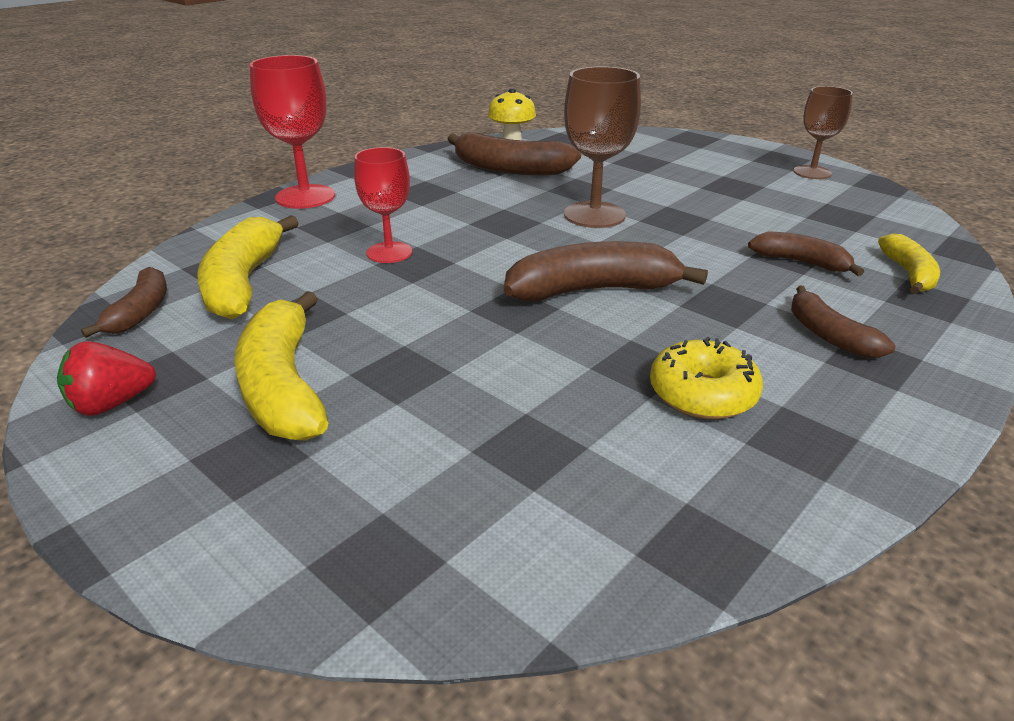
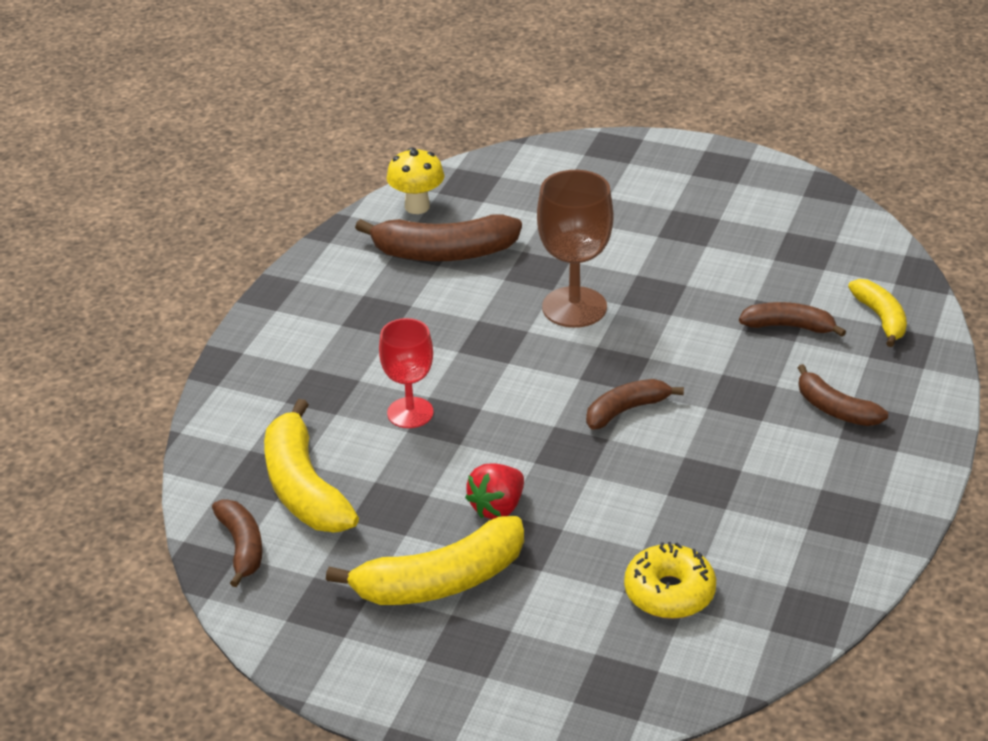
camera: 20 degrees left, 5 degrees up
red strawberry [57,341,156,416] -> red strawberry moved to [465,463,524,519]
yellow banana [235,291,329,441] -> yellow banana turned 75 degrees counterclockwise [326,516,524,605]
red goblet [249,55,335,209] -> none
brown banana [504,241,708,301] -> brown banana [586,379,684,429], size x0.59
yellow donut [650,337,763,419] -> yellow donut moved to [624,542,716,619]
brown goblet [793,86,853,179] -> none

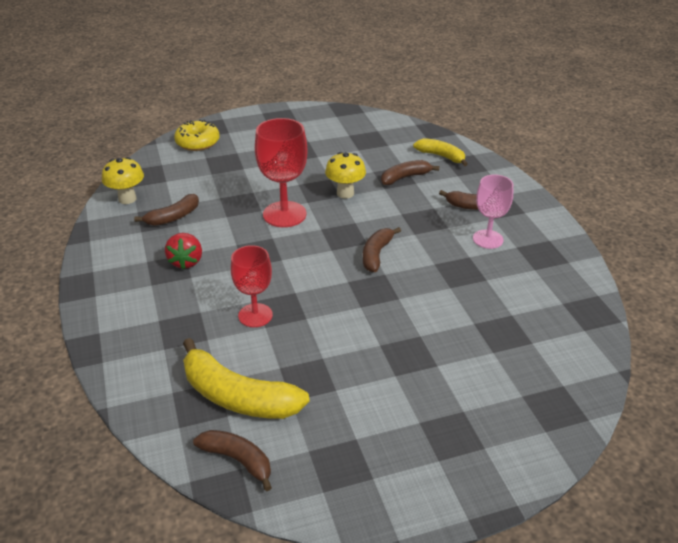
camera: 40 degrees left, 0 degrees up
yellow banana [326,516,524,605] -> none
brown banana [355,215,522,261] -> brown banana [134,194,199,226], size x0.59
red strawberry [465,463,524,519] -> red strawberry moved to [165,233,202,270]
brown goblet [537,170,613,328] -> red goblet [255,118,307,227]
yellow donut [624,542,716,619] -> yellow donut moved to [174,119,220,151]
none -> yellow mushroom [325,152,366,199]
none -> pink goblet [473,175,513,249]

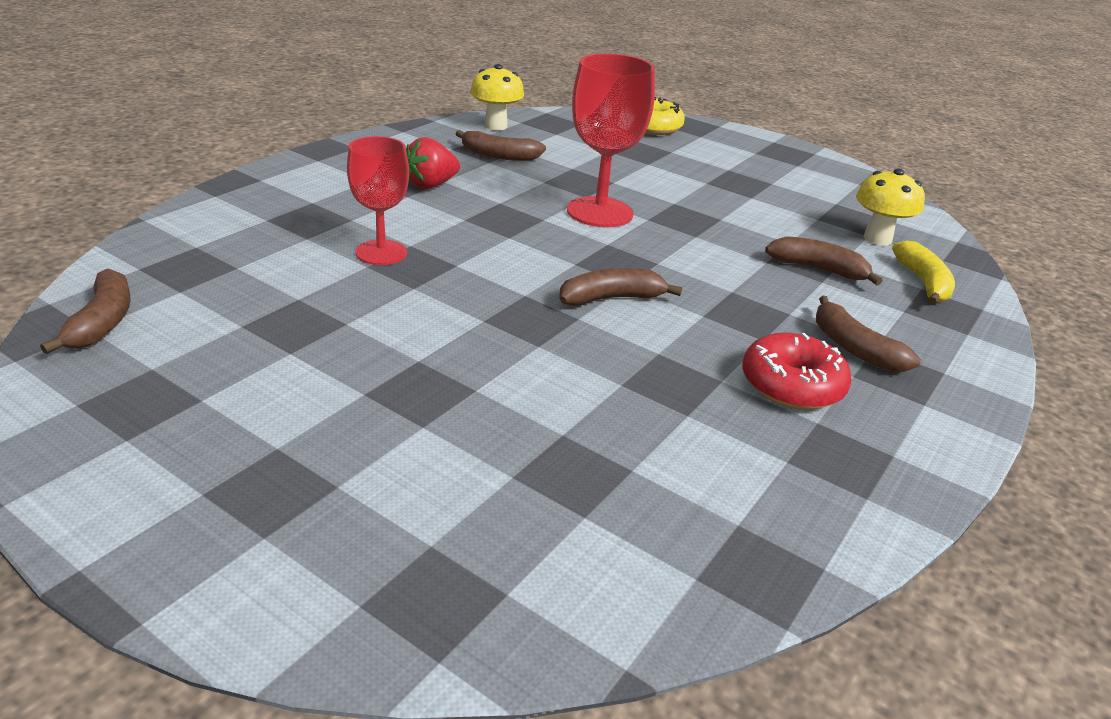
camera: 50 degrees right, 5 degrees down
yellow banana [183,338,310,419] -> none
yellow mushroom [325,152,366,199] -> yellow mushroom moved to [856,168,925,246]
pink goblet [473,175,513,249] -> red donut [742,332,852,410]

